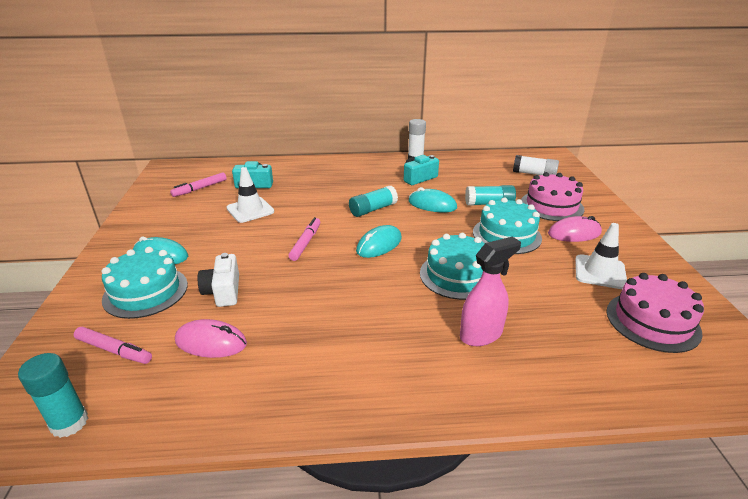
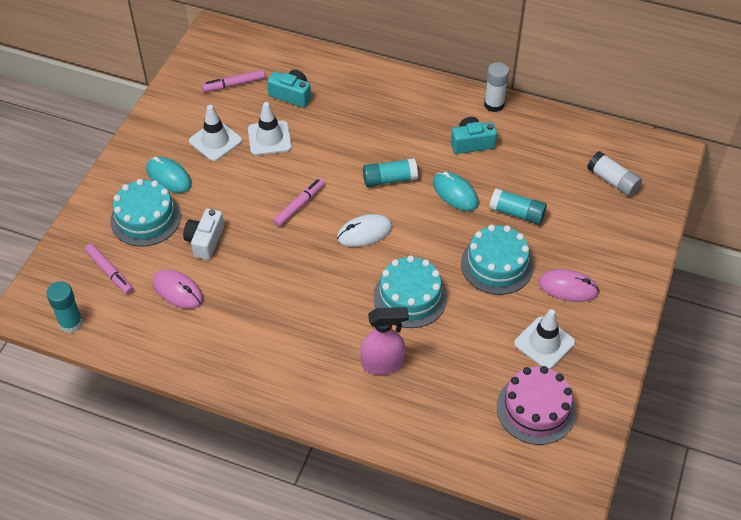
camera: 25 degrees right, 20 degrees up
turquoise mouse [356,225,402,258] -> white mouse [337,214,393,247]
pink cake [521,172,585,221] -> none
none -> white traffic cone [189,105,242,161]

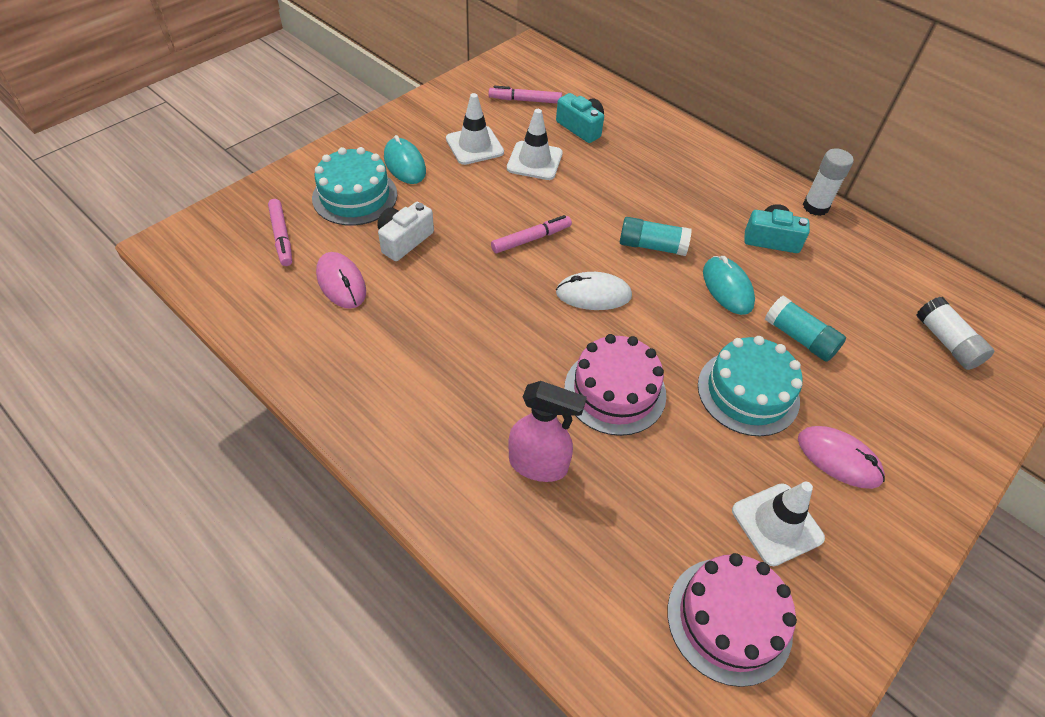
camera: 20 degrees right, 0 degrees up
turquoise glue stick [46,281,83,333] -> none
turquoise cake [373,255,447,328] -> pink cake [564,334,666,436]

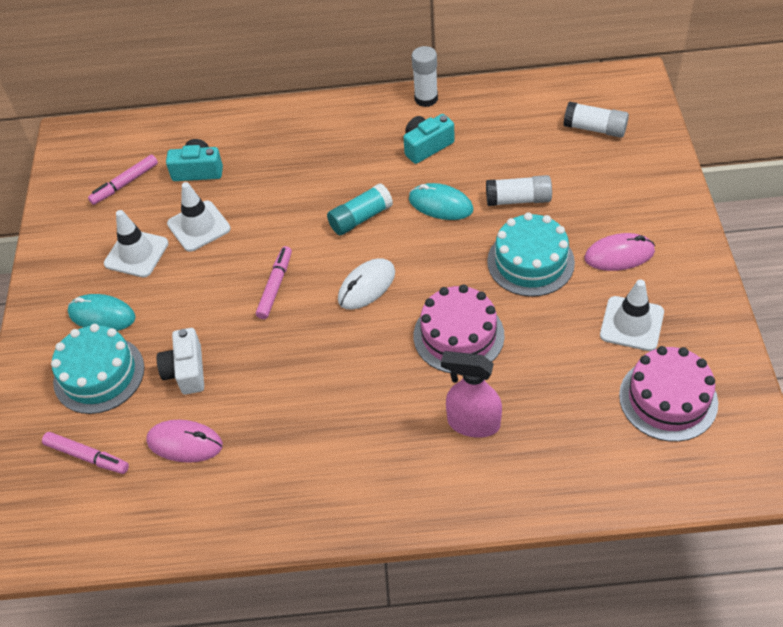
camera: 40 degrees left, 0 degrees up
pink spray bottle [508,381,587,482] -> pink spray bottle turned 135 degrees counterclockwise [441,351,502,438]
turquoise glue stick [765,296,846,362] -> white glue stick [486,175,552,206]

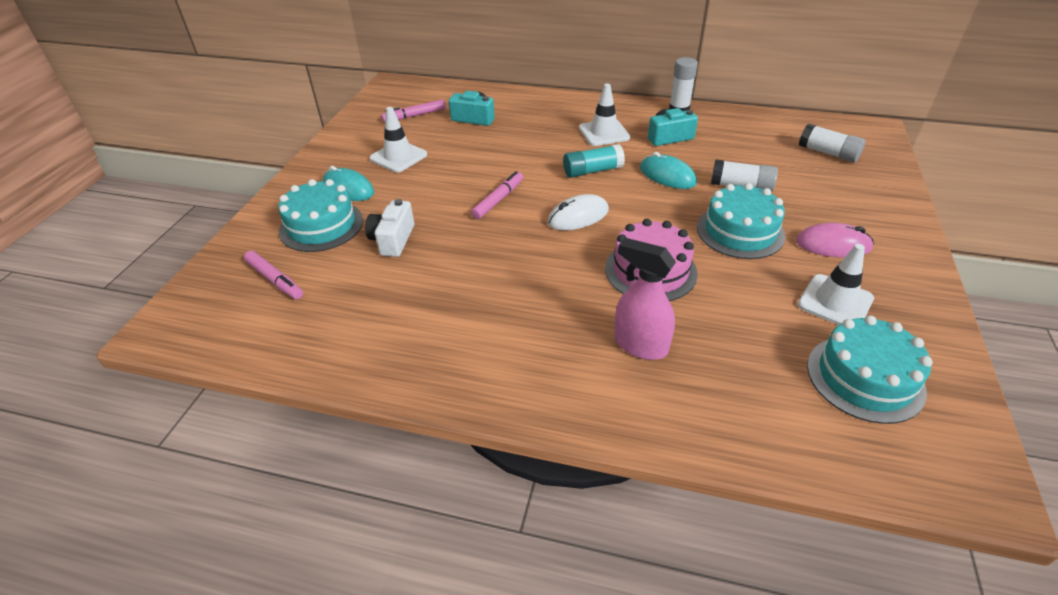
camera: 15 degrees right, 10 degrees down
pink mouse [146,420,223,463] -> none
white traffic cone [167,182,231,252] -> white traffic cone moved to [579,83,630,146]
pink cake [619,346,718,442] -> turquoise cake [807,315,933,424]

